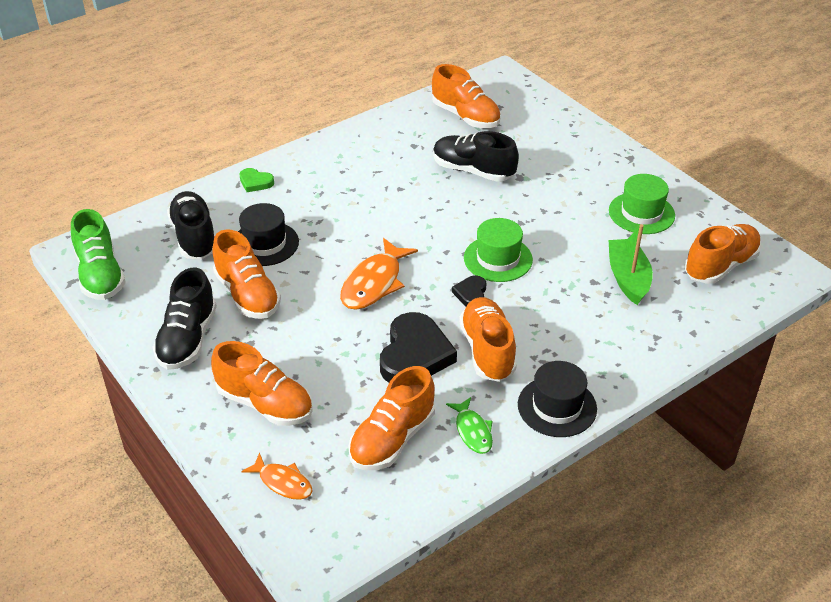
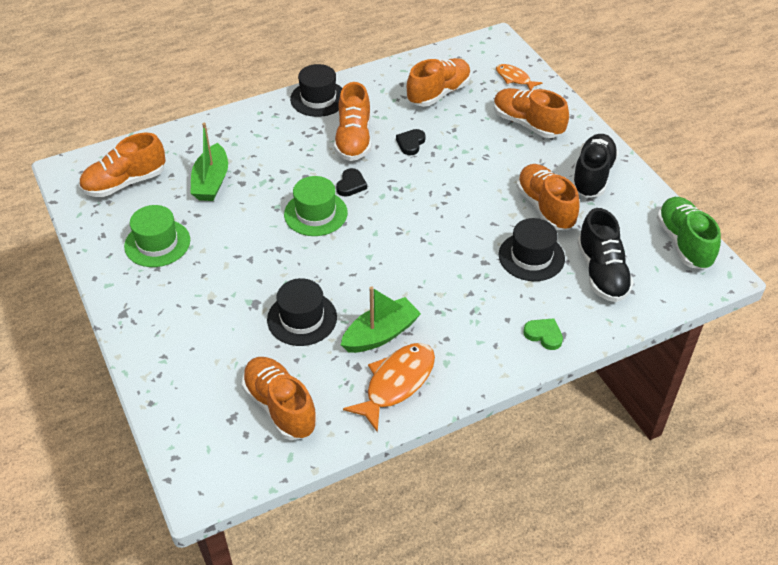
camera: 170 degrees left, 5 degrees up
orange fish [340,238,418,310] -> orange fish moved to [343,343,435,433]
black heart [380,312,457,383] -> black heart [396,129,426,155], size x0.49
black shoe [433,131,519,182] -> black hat [267,278,337,346]
green fish [446,397,493,454] -> none
none -> green boat [341,287,421,353]

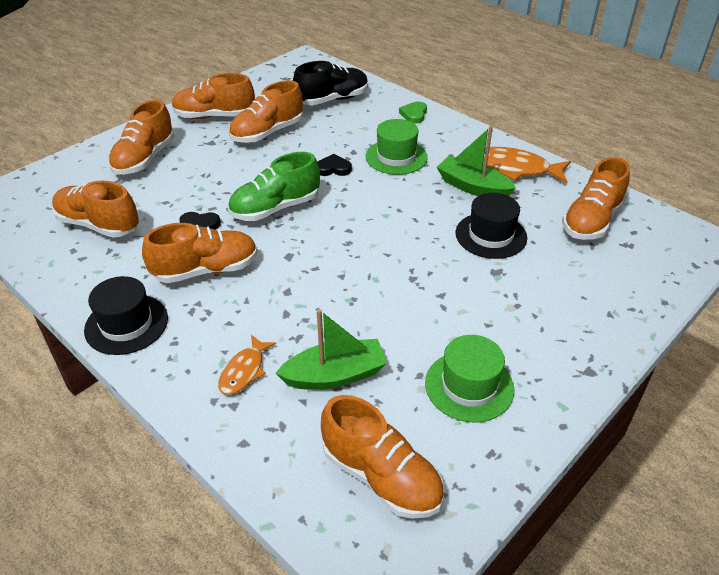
camera: 110 degrees left, 5 degrees down
green hat [284,176,348,236] -> green hat moved to [366,119,428,175]
black heart [336,168,367,197] -> black heart moved to [318,154,352,176]
orange fish [496,64,542,90] -> orange fish moved to [218,335,276,395]
black hat [499,218,565,281] -> none
black shoe [572,134,619,198] -> orange shoe [172,73,255,119]
green shoe [657,197,721,270] -> green shoe moved to [228,152,320,221]

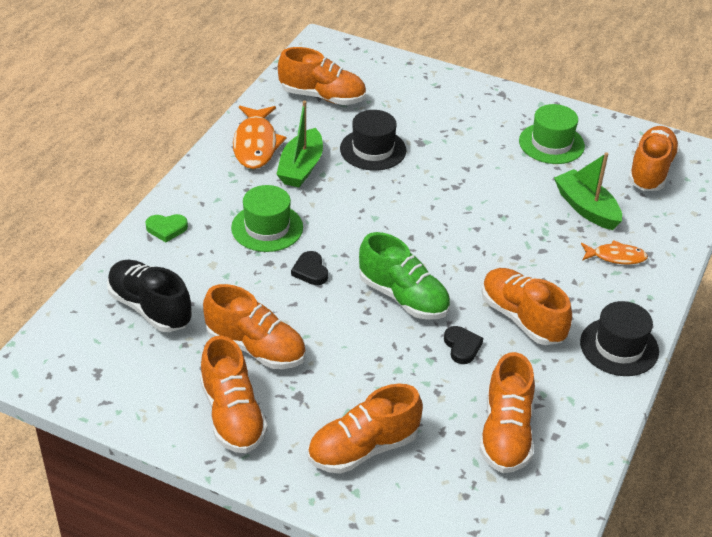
camera: 110 degrees left, 0 degrees up
orange shoe [108,100,174,175] -> orange shoe turned 150 degrees clockwise [308,384,423,474]

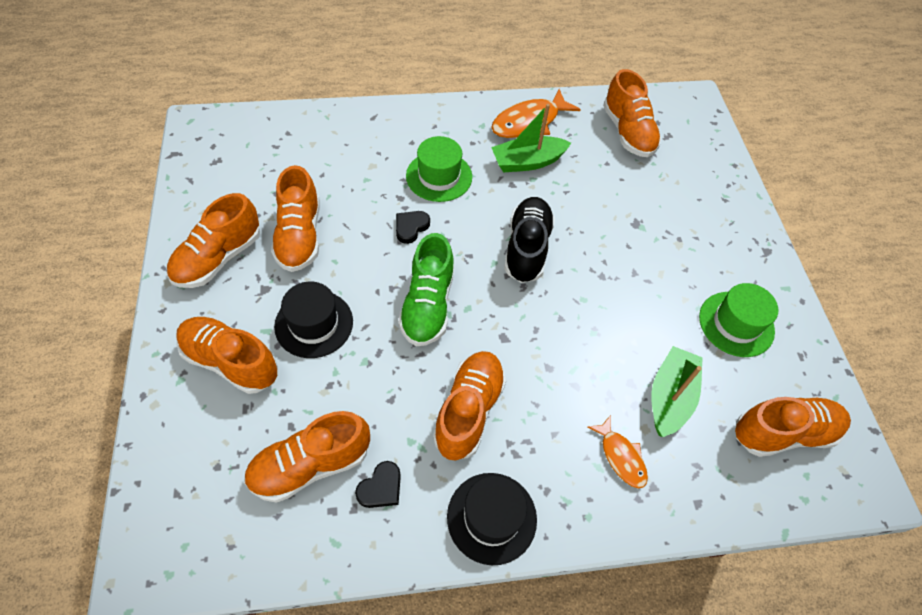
camera: 55 degrees right, 15 degrees up
black shoe [107,260,192,332] -> black shoe moved to [504,197,555,283]
green heart [146,214,188,242] -> none
black hat [340,110,406,171] -> black hat moved to [274,282,353,358]
black heart [444,326,483,364] -> black heart moved to [355,461,401,508]

